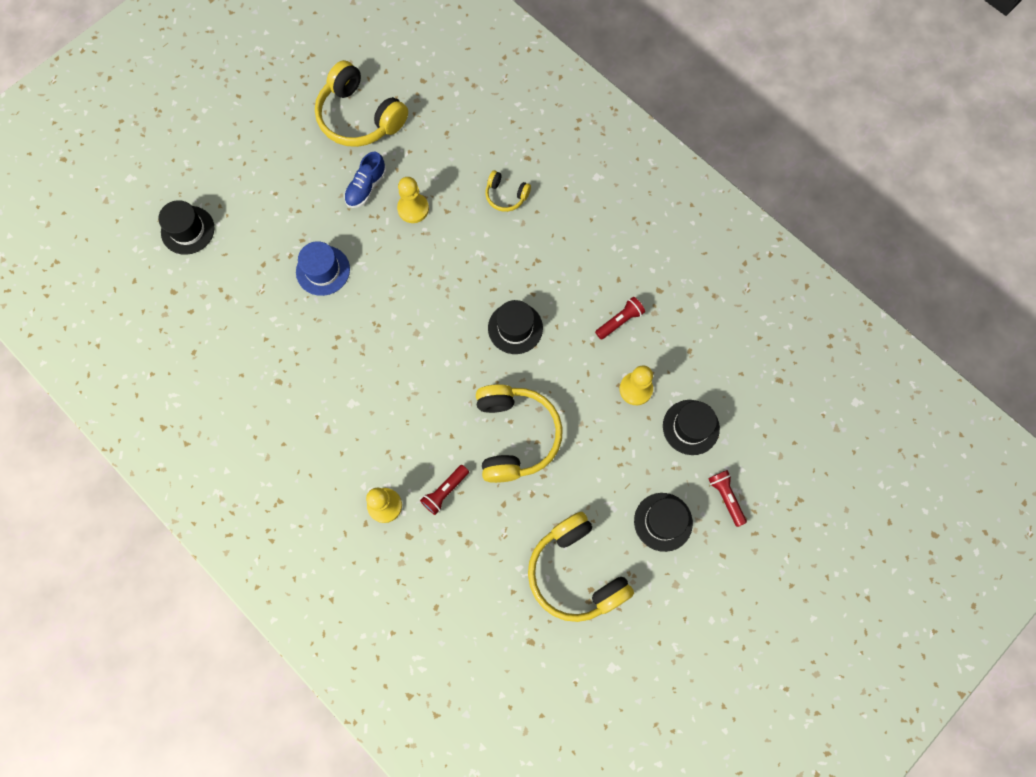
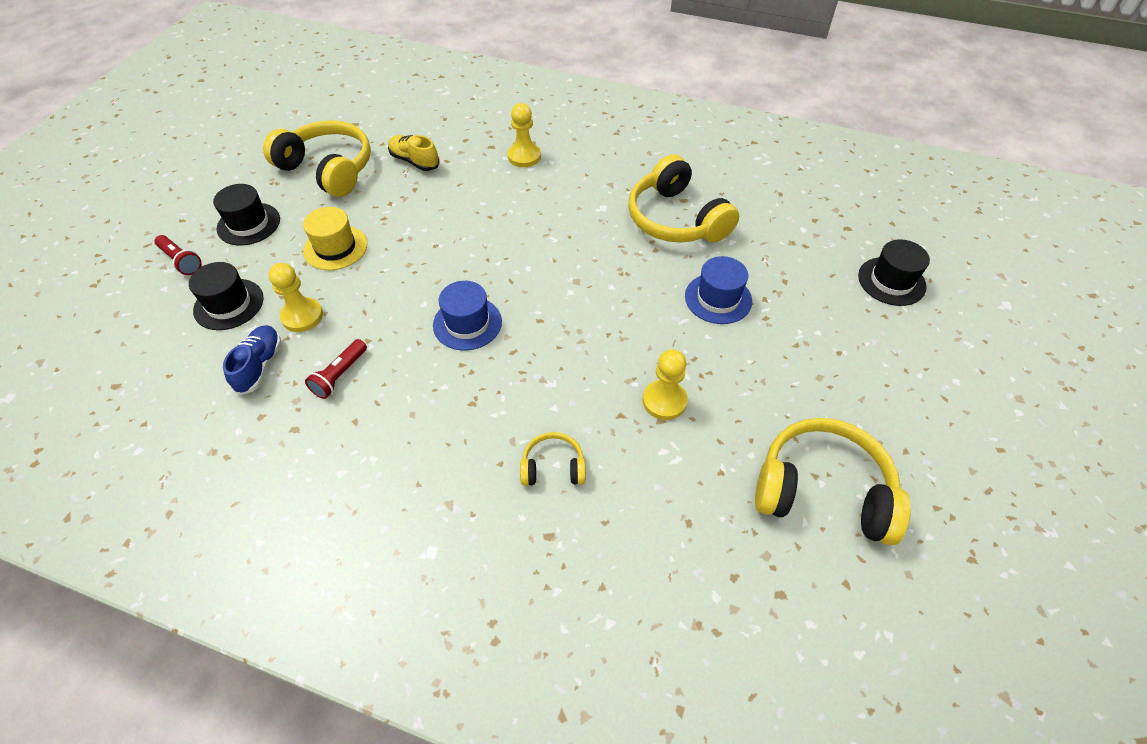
camera: 155 degrees right, 20 degrees down
blue shoe [344,152,386,208] -> blue shoe moved to [223,325,281,395]
red flashlight [420,465,469,515] -> none
yellow headphones [476,384,562,483] -> yellow headphones moved to [628,155,739,243]
black hat [488,300,543,354] -> blue hat [433,281,502,350]
none -> yellow hat [303,207,367,270]
none -> yellow shoe [388,135,440,171]

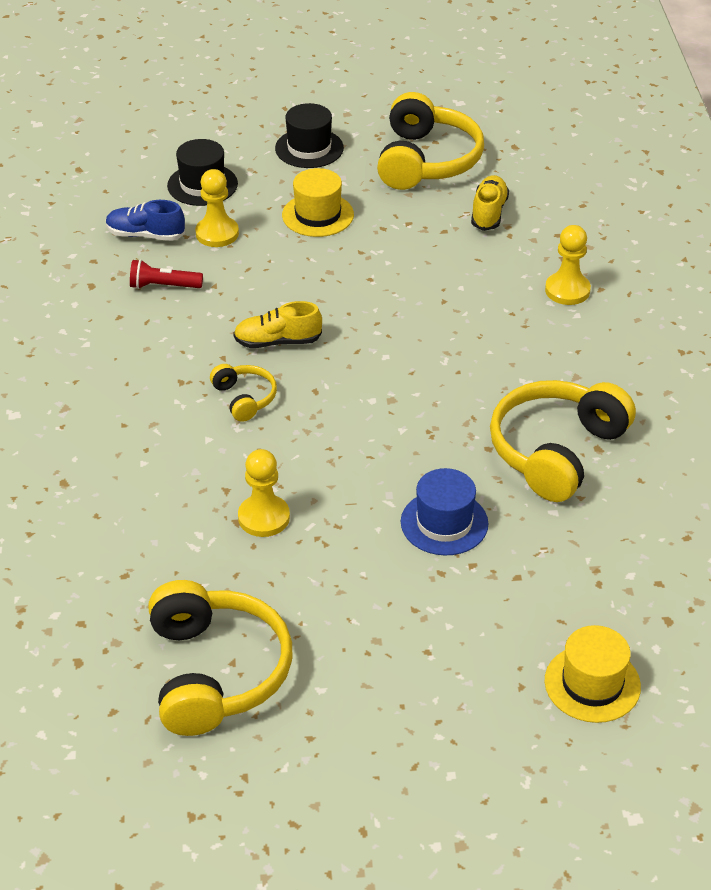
camera: 65 degrees right, 10 degrees down
red flashlight [154,235,202,275] -> none
blue shoe [223,325,281,395] -> blue shoe turned 150 degrees counterclockwise [106,200,185,241]
blue hat [433,281,502,350] -> yellow shoe [233,301,322,348]
yellow headphones [520,432,586,486] -> yellow headphones moved to [210,364,277,422]
black hat [858,239,930,306] -> yellow hat [545,625,641,723]

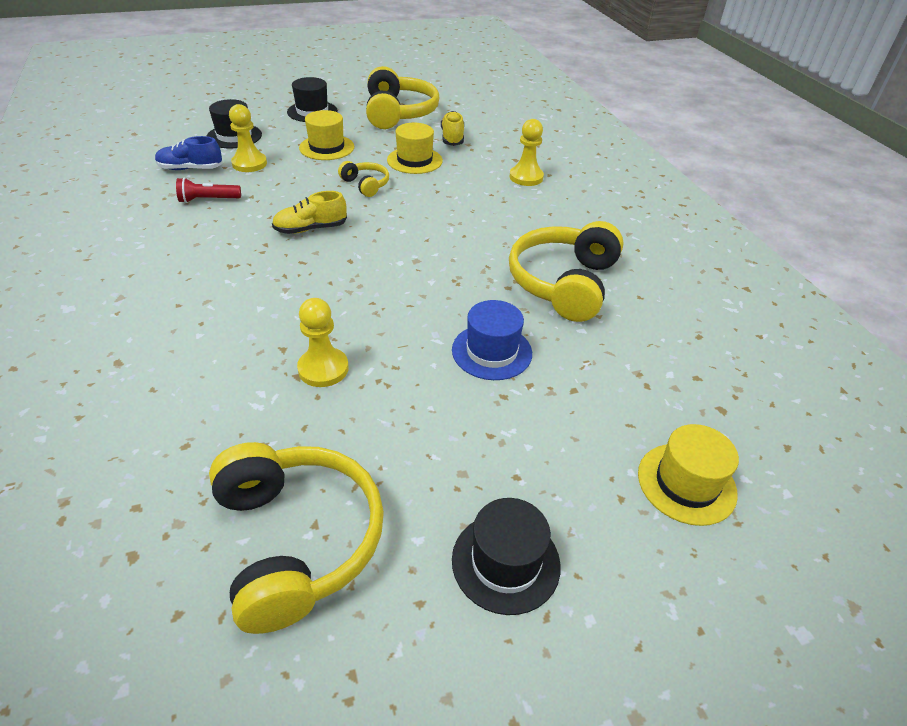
camera: 15 degrees left, 0 degrees up
yellow headphones [210,364,277,422] -> yellow headphones moved to [338,161,389,197]
none -> yellow hat [387,123,443,174]
none -> black hat [452,498,561,615]

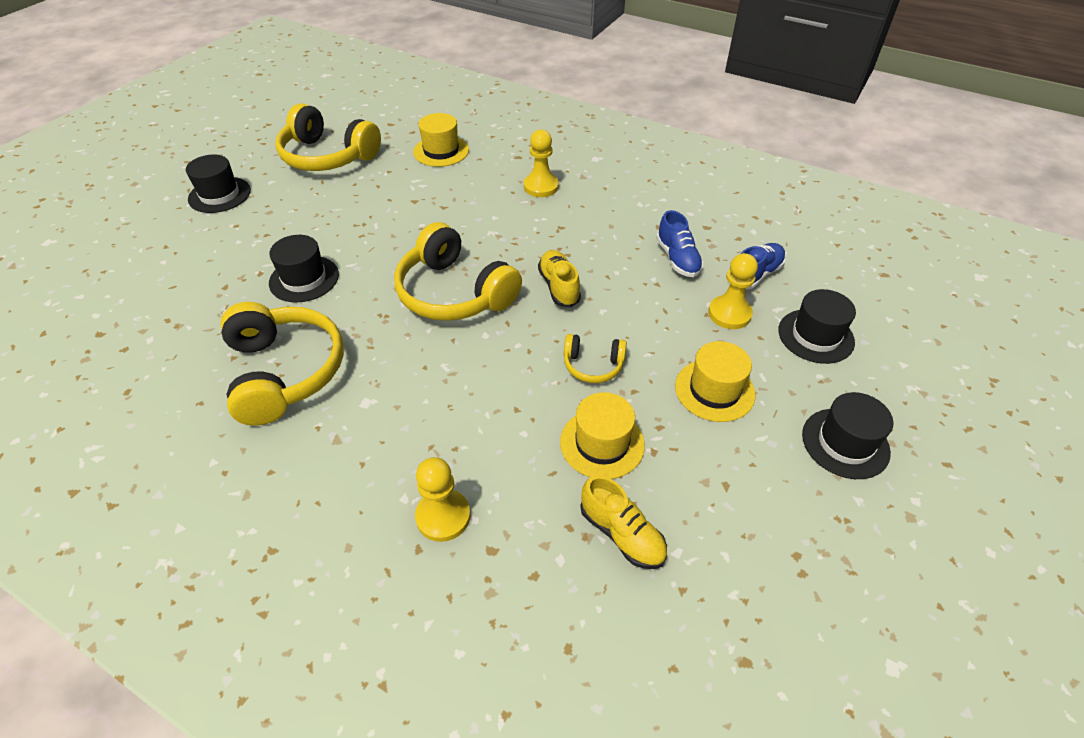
camera: 140 degrees right, 5 degrees up
red flashlight [176,178,241,203] -> blue shoe [656,210,704,277]
yellow shoe [272,191,347,234] -> yellow shoe turned 45 degrees counterclockwise [538,250,581,308]
yellow pawn [297,298,349,387] -> yellow pawn moved to [524,129,559,197]
yellow headphones [366,66,439,129] -> yellow headphones moved to [394,222,522,321]
blue hat [452,300,532,380] -> black hat [269,235,339,302]
yellow hat [638,424,739,526] -> yellow hat moved to [413,113,469,167]

